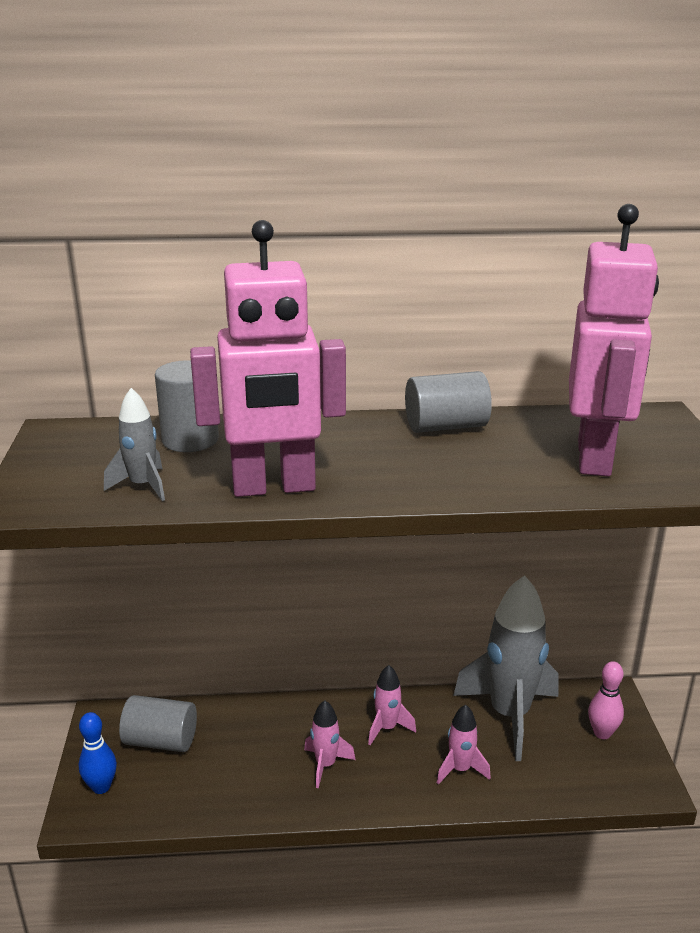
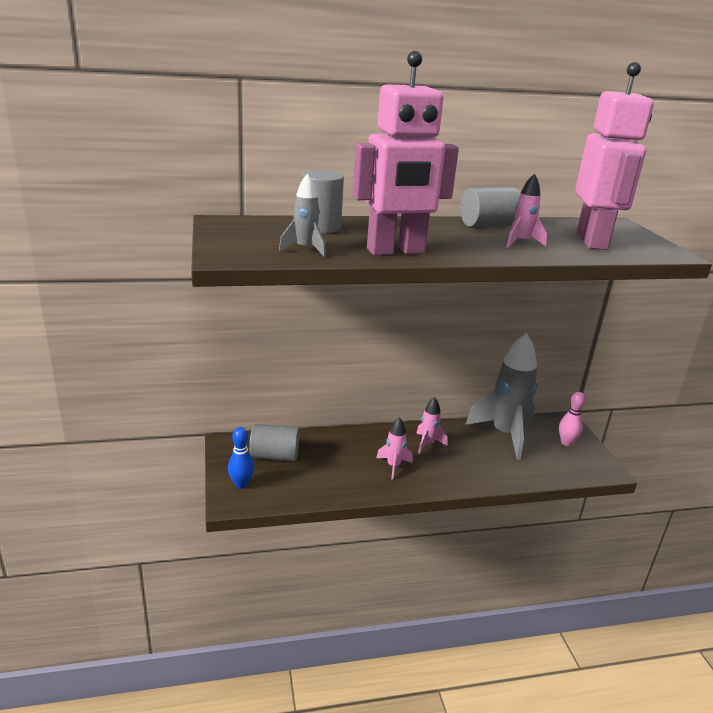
camera: 10 degrees left, 0 degrees up
pink rocket [437,704,491,785] -> pink rocket moved to [507,173,547,247]

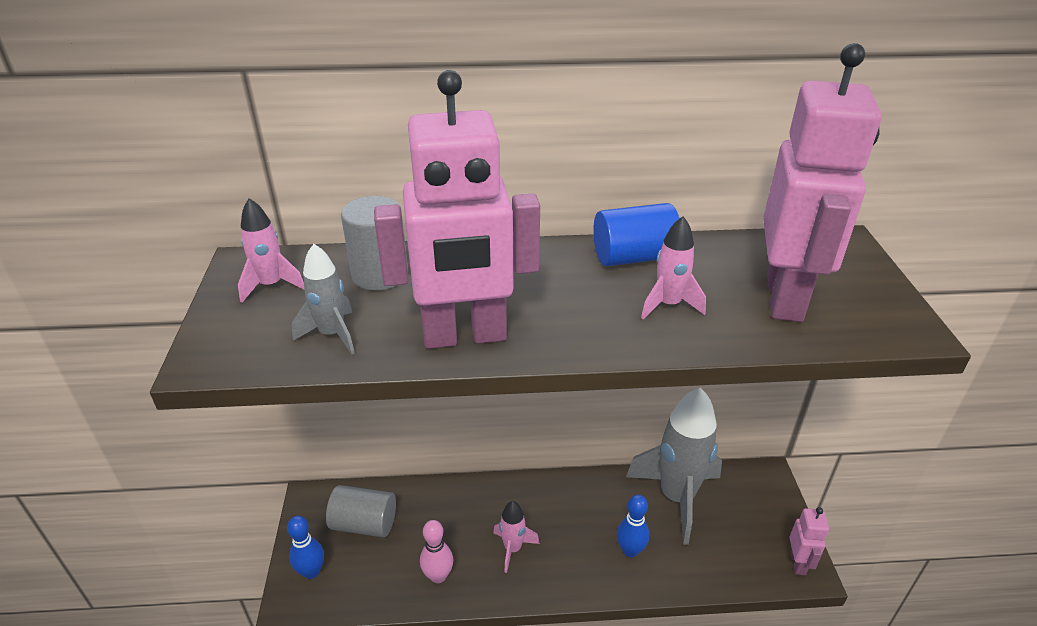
camera: 10 degrees right, 10 degrees up
pink rocket [416,397,448,454] -> pink rocket moved to [238,198,304,303]
grey cylinder [460,187,520,227] -> blue cylinder [593,203,680,266]
pink bowling pin [559,392,585,446] -> pink bowling pin moved to [420,520,453,583]
none -> blue bowling pin [617,495,649,557]
none -> pink robot [790,507,829,575]

